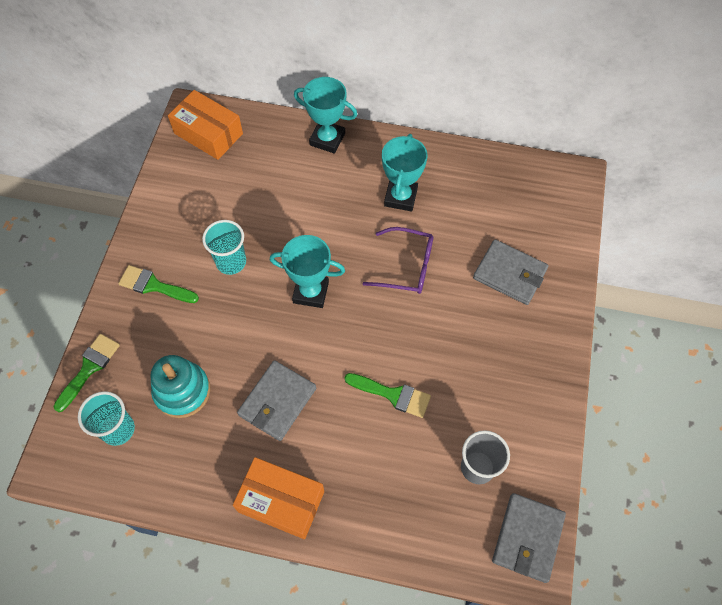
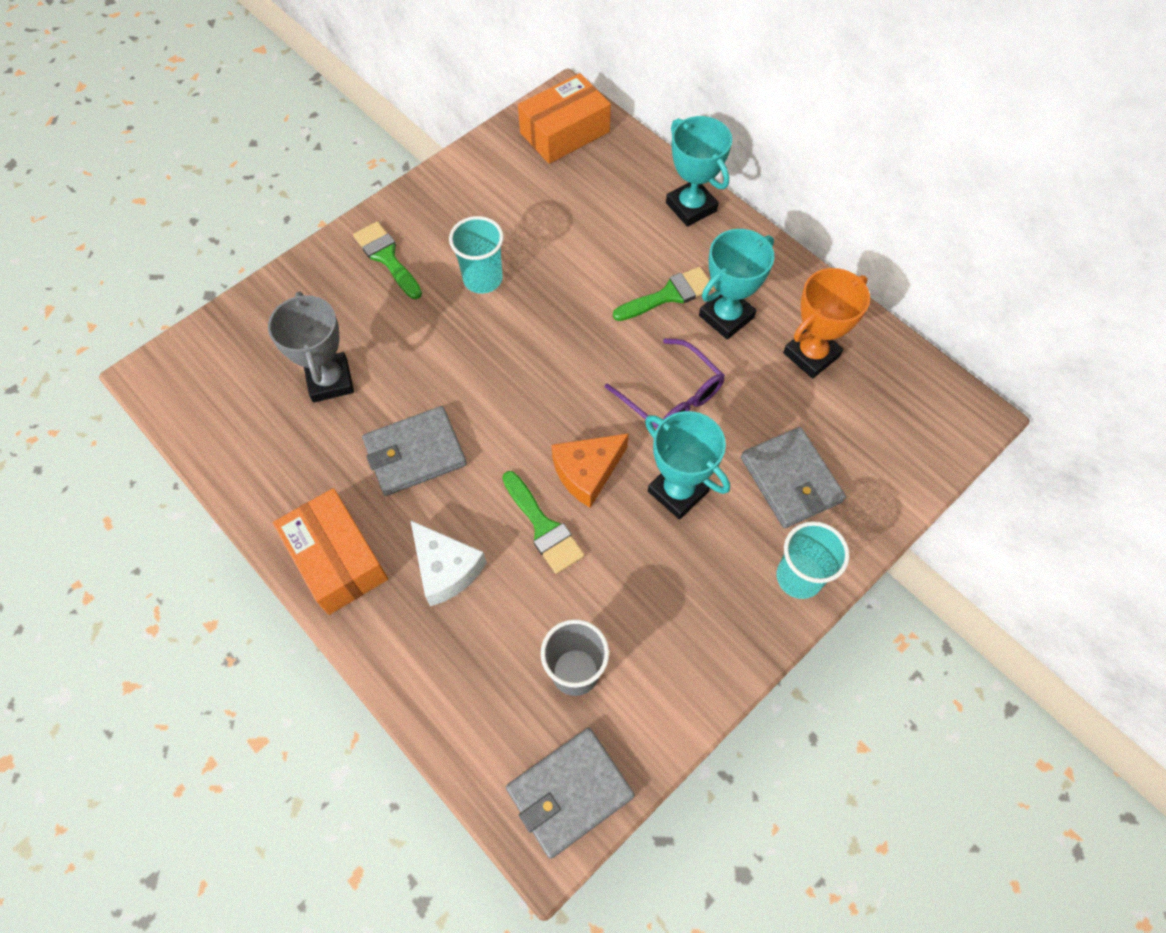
camera: 35 degrees right, 0 degrees up
green brush [54,334,120,412] -> green brush moved to [613,267,714,321]
turquoise cup [78,391,135,446] -> turquoise cup moved to [777,521,849,599]
turquoise stacking toy [150,355,210,418] -> grey trophy [268,291,354,403]
orange box [168,90,243,160] -> orange box turned 75 degrees clockwise [518,73,611,164]
turquoise trophy [270,235,345,308] -> turquoise trophy moved to [645,411,730,519]
none -> white cheese [410,520,487,606]
none -> orange cheese [552,433,629,508]
none -> orange trophy [783,268,870,379]

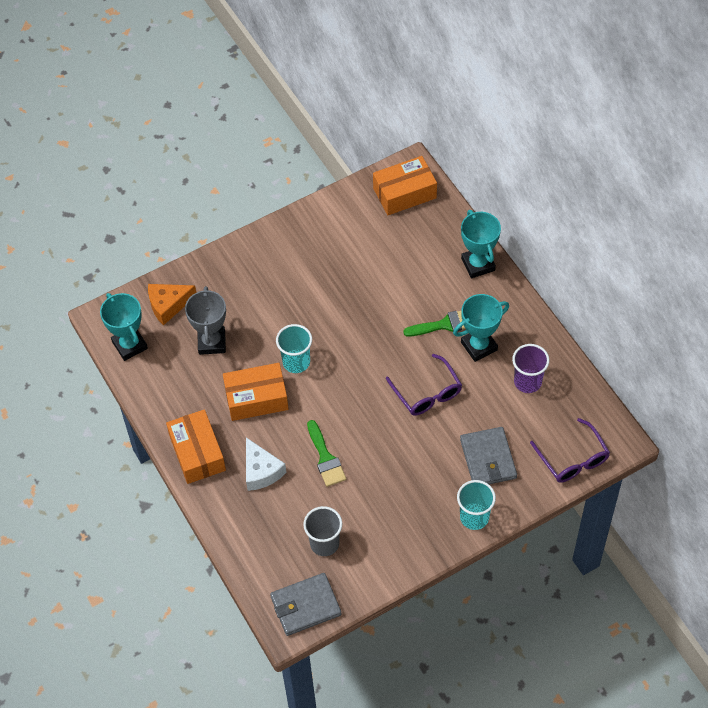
camera: 15 degrees right, 5 degrees down
green brush [353,222,422,299] -> none
grey wallet [362,406,467,496] -> orange box [223,363,288,421]
turquoise cup [449,216,504,294] -> turquoise cup moved to [276,324,312,373]
orange cheese [552,433,629,508] -> orange cheese moved to [148,284,196,325]
turquoise trophy [645,411,730,519] -> turquoise trophy moved to [100,293,148,361]
orange trophy [783,268,870,379] -> purple cup [512,344,549,393]
none -> purple glasses [530,418,610,483]

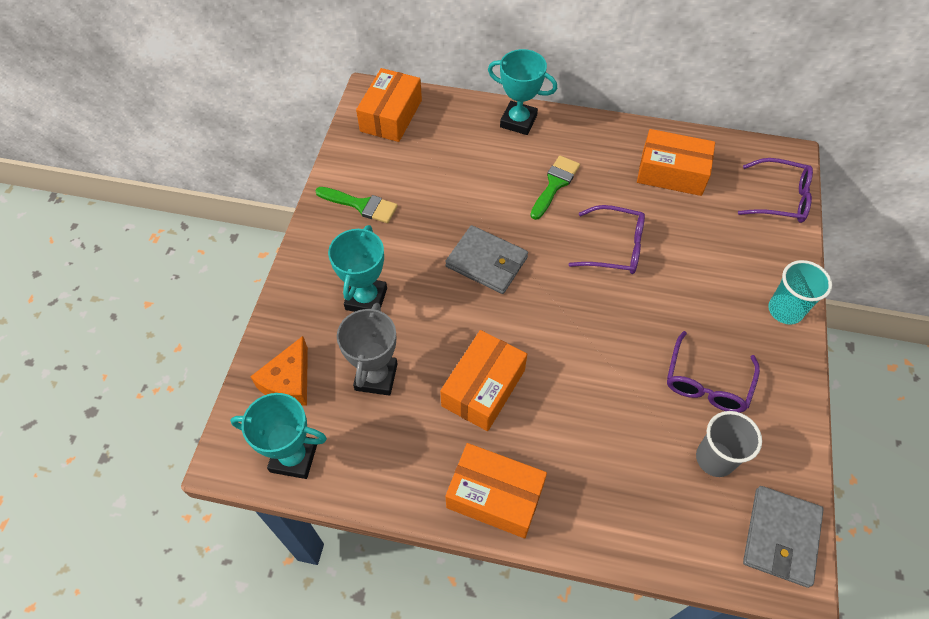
camera: 50 degrees left, 0 degrees up
grey trophy [185,286,226,355] -> grey trophy turned 60 degrees clockwise [337,303,398,396]
white cheese [246,437,286,491] -> none
turquoise cup [276,324,312,373] -> none
green brush [307,420,346,487] -> green brush moved to [315,187,398,223]
turquoise trophy [453,294,509,362] -> turquoise trophy moved to [328,225,387,312]
grey wallet [460,427,517,484] -> grey wallet moved to [445,225,528,294]
purple cup [512,344,549,393] -> orange box [637,129,715,196]
none -> purple glasses [667,331,760,413]

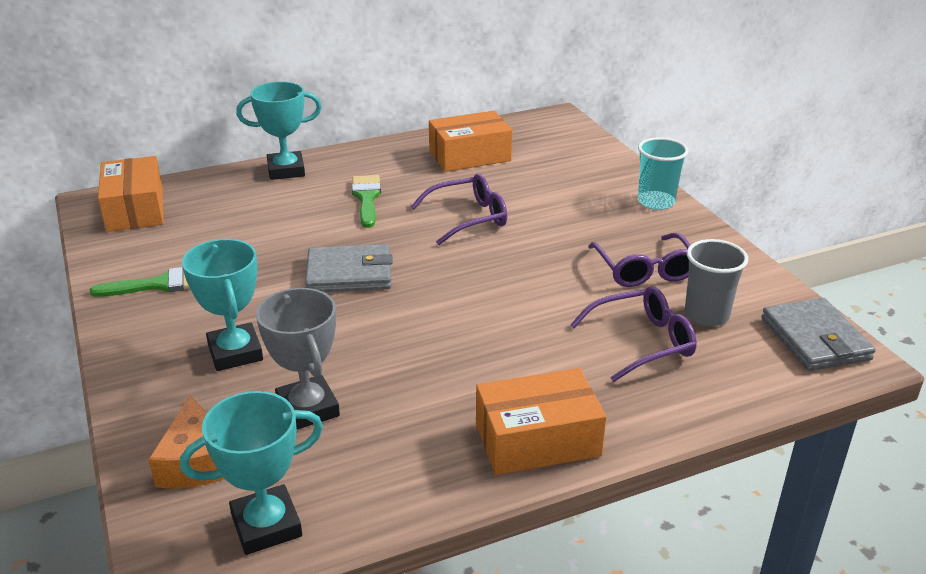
camera: 35 degrees left, 25 degrees down
orange box [440,330,527,431] -> none
purple glasses [738,158,813,223] -> purple glasses moved to [570,286,697,382]

